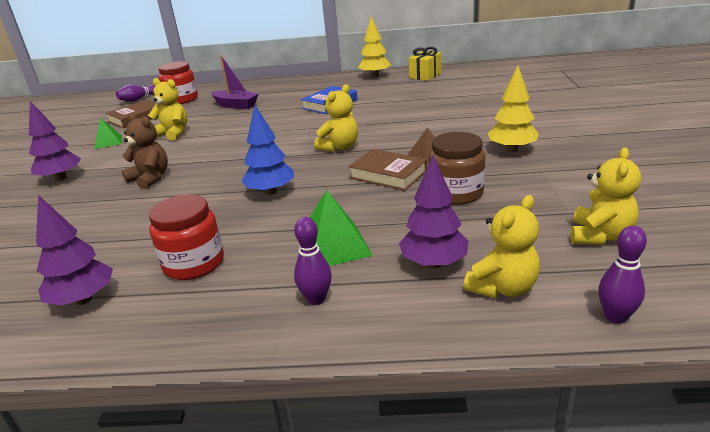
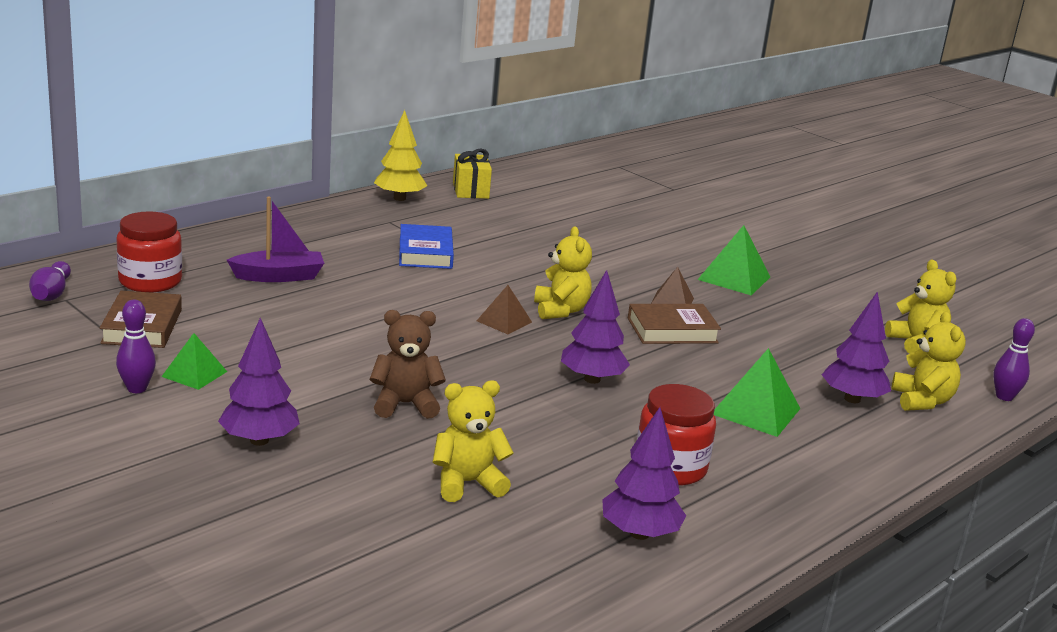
camera: 50 degrees left, 5 degrees down
yellow teddy bear [148,78,187,141] -> yellow teddy bear moved to [433,380,514,502]
blue tree [241,105,294,195] -> purple tree [561,270,630,384]
purple bowling pin [294,217,332,305] -> purple bowling pin moved to [116,300,156,393]
brown jar [429,132,485,205] -> none
yellow tree [487,66,539,152] -> green pyramid [698,225,770,295]
none -> brown pyramid [477,285,532,334]

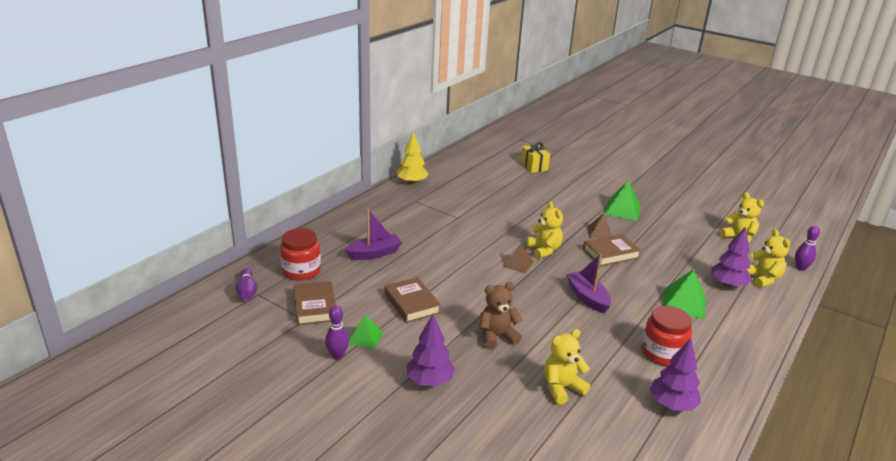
camera: 10 degrees left, 5 degrees up
blue book [399,224,454,269] -> none
yellow gift [453,149,492,199] -> yellow gift moved to [521,142,550,173]
purple tree [561,270,630,384] -> purple boat [566,254,611,313]
none -> brown book [384,277,441,323]

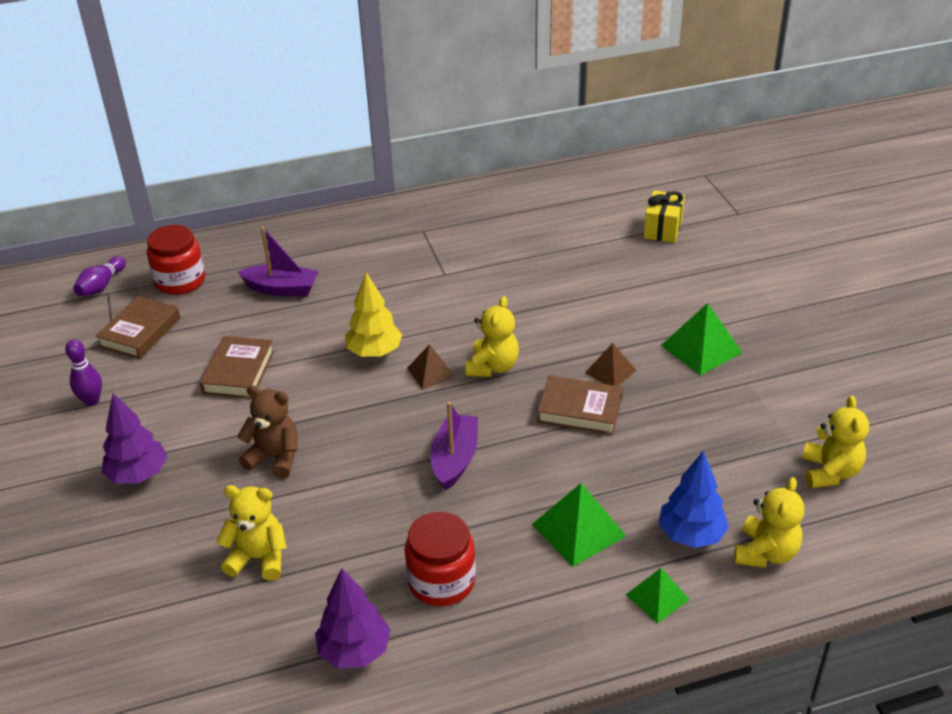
camera: 40 degrees right, 10 degrees up
green pyramid [349,315,383,349] -> green pyramid moved to [626,568,690,623]
yellow tree [397,131,429,185] -> yellow tree moved to [345,273,402,357]
purple tree [711,226,752,288] -> blue tree [658,451,729,548]
purple bowling pin [795,226,820,271] -> none

